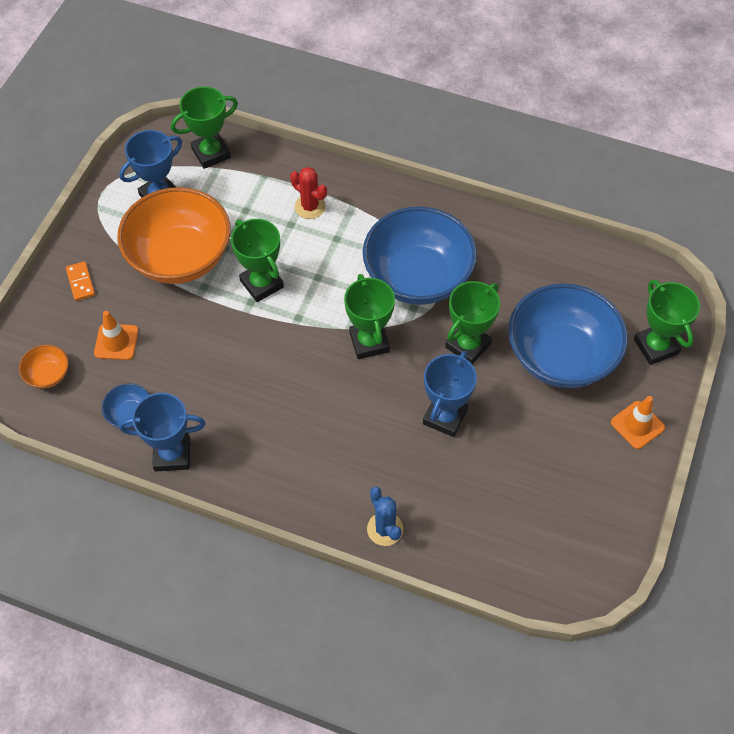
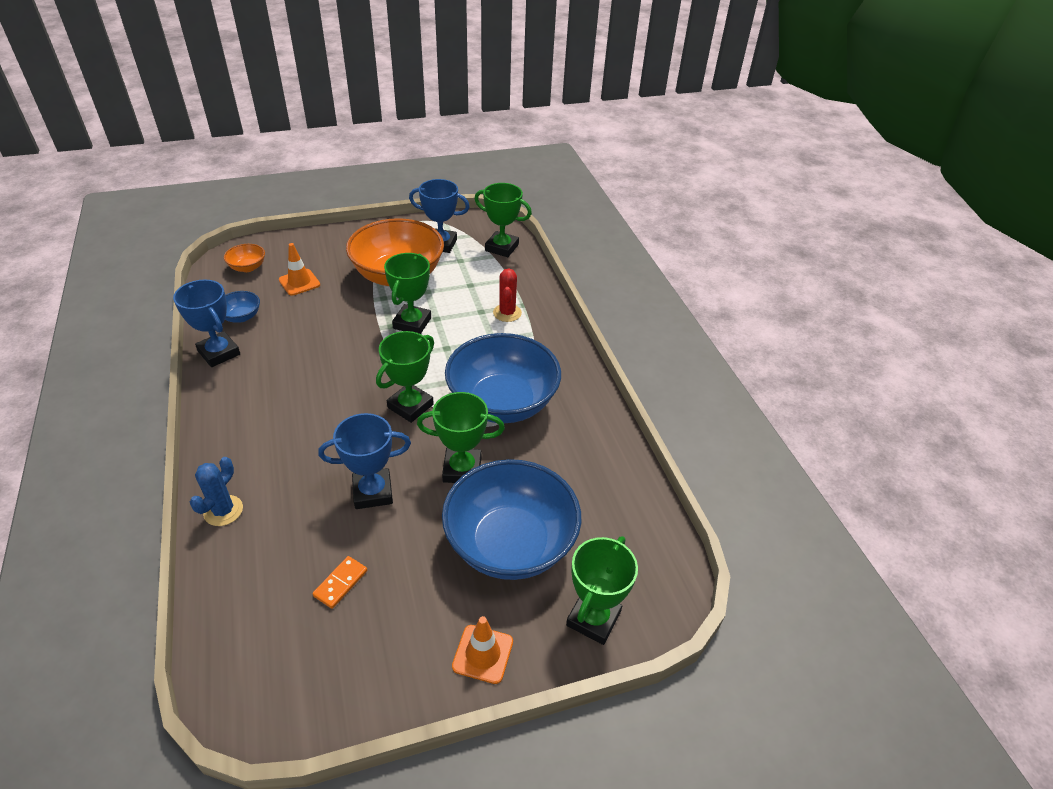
camera: 50 degrees right, 15 degrees down
orange domino [66,261,95,301] -> orange domino moved to [313,556,367,609]

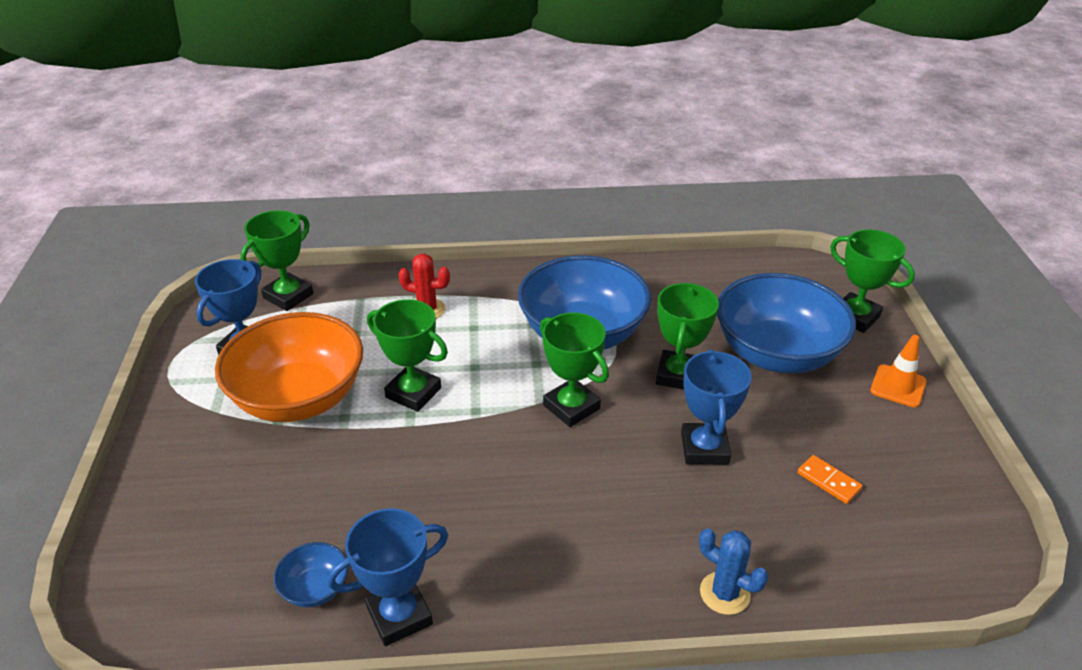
camera: 75 degrees left, 5 degrees down
orange bowl [224,244,265,272] -> none
orange traffic cone [279,243,320,296] -> none

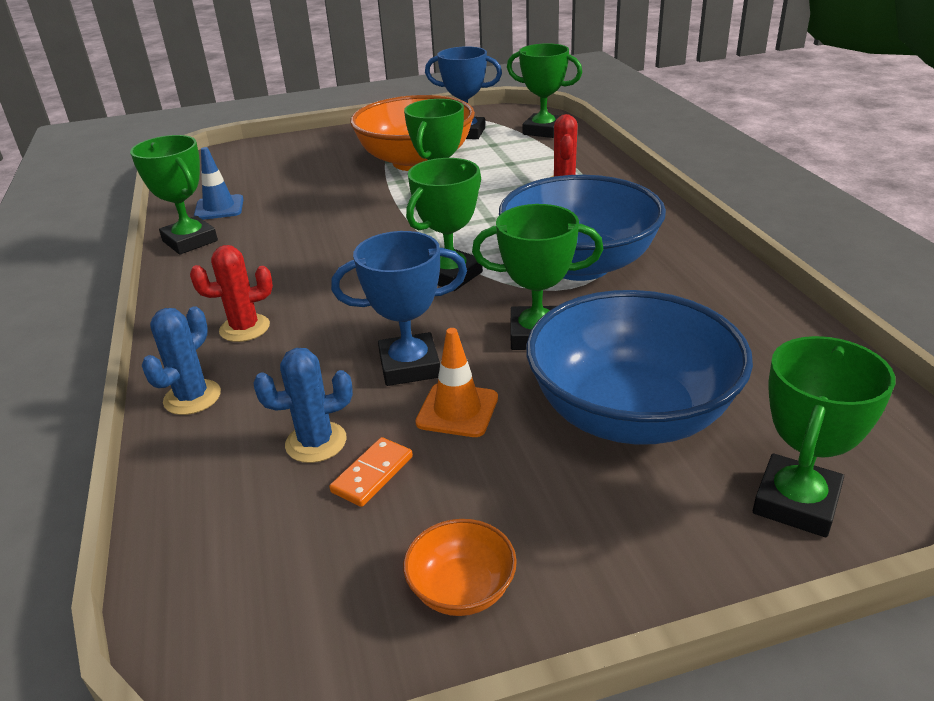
camera: 80 degrees right, 5 degrees down
blue bowl [274,542,348,607] -> blue traffic cone [194,147,243,220]
blue trophy [327,508,448,646] -> green trophy [130,135,218,255]
orange traffic cone [870,335,927,408] -> orange traffic cone moved to [415,328,498,437]
none -> red cactus [190,245,273,342]
none -> blue cactus [253,348,353,463]
none -> orange bowl [403,519,517,616]

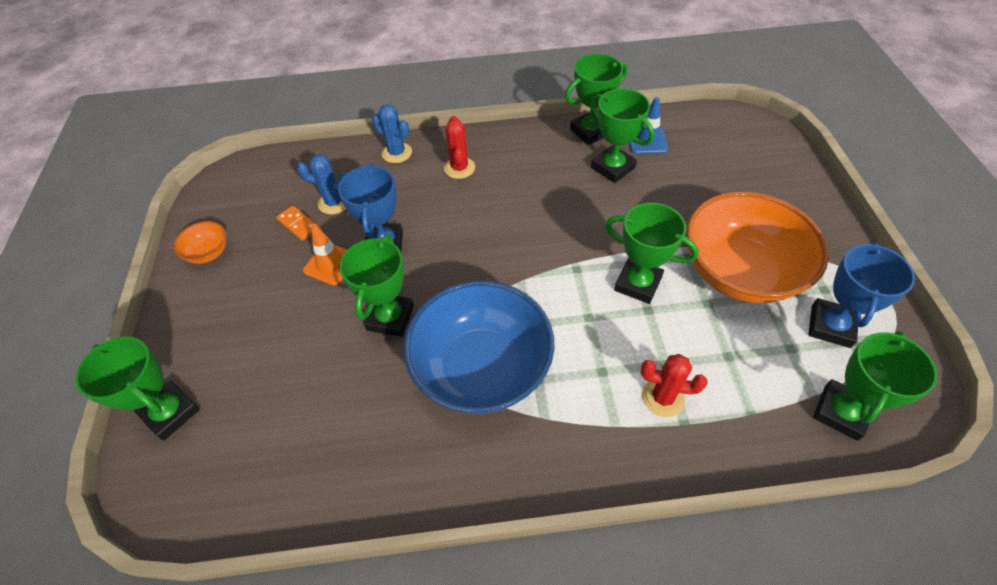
camera: 100 degrees right, 20 degrees up
blue cactus [253,348,353,463] -> blue cactus turned 75 degrees counterclockwise [297,154,346,214]
green trophy [406,158,483,291] -> green trophy moved to [591,88,654,183]
blue bowl [526,290,753,444] -> none

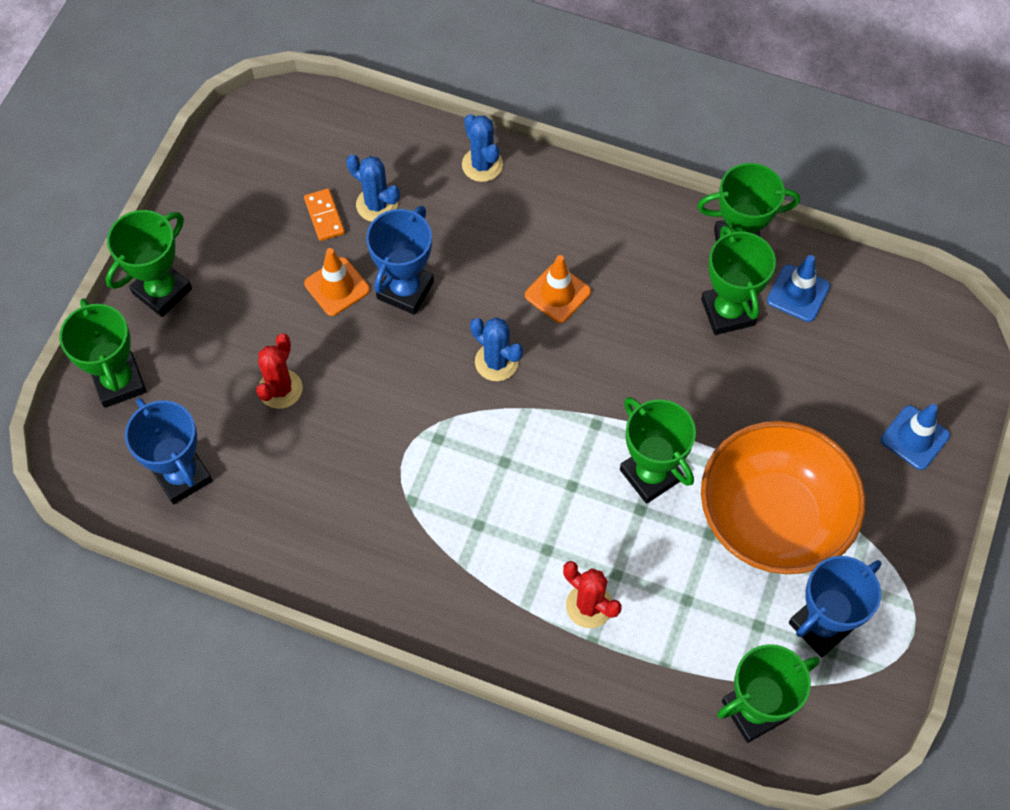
camera: 25 degrees right, 10 degrees up
orange bowl [174,221,227,264] -> none
green trophy [339,235,414,337] -> green trophy moved to [106,210,192,317]
blue bowl [403,281,554,414] -> none
red cactus [444,116,475,179] -> red cactus moved to [256,333,302,409]
none -> blue trophy [125,398,213,505]
none -> blue cactus [470,317,523,381]
none -> orange traffic cone [525,255,591,323]
none -> blue traffic cone [881,404,950,470]

